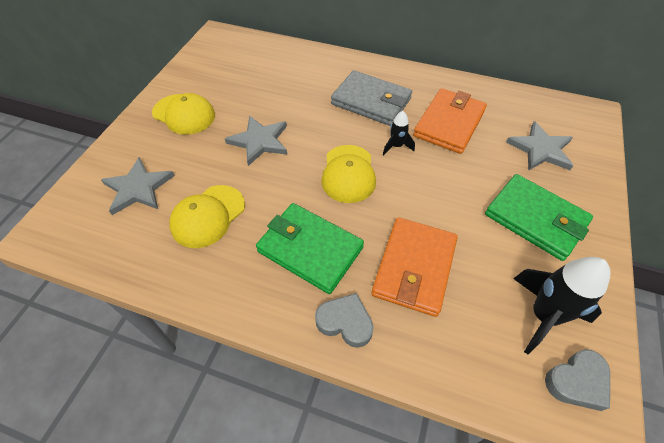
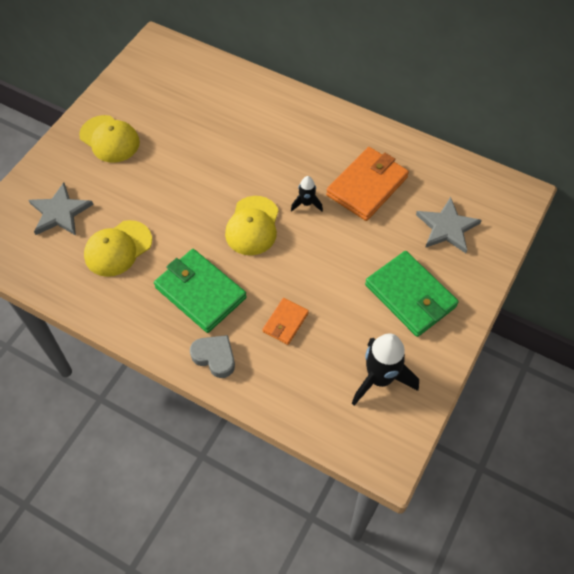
camera: 10 degrees right, 5 degrees up
grey star [225,115,287,166] -> none
grey wallet [331,70,412,126] -> none
orange wallet [372,217,458,317] -> orange wallet [263,298,309,345], size x0.53
grey heart [545,349,610,411] -> none

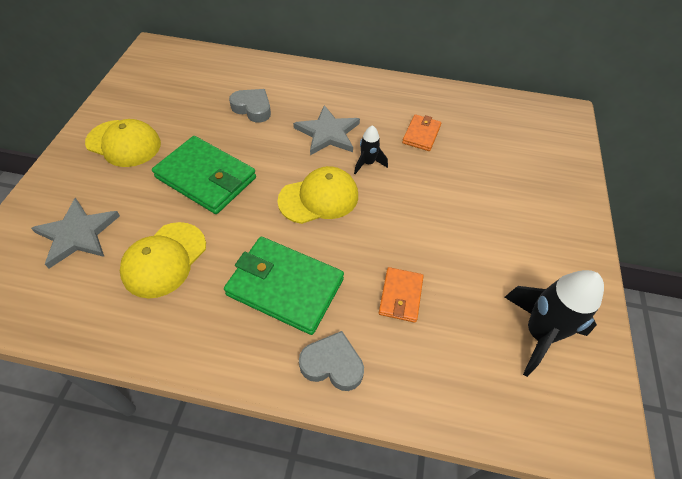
camera: 20 degrees left, 5 degrees down
yellow cap [225,196,279,255] -> yellow cap turned 105 degrees counterclockwise [277,166,358,224]
orange wallet [326,147,409,221] -> orange wallet [402,114,441,151], size x0.53
green wallet [365,251,458,337] -> green wallet moved to [152,136,256,214]
grey star [416,197,482,253] -> grey star moved to [293,105,360,155]
none -> grey heart [229,89,271,123]

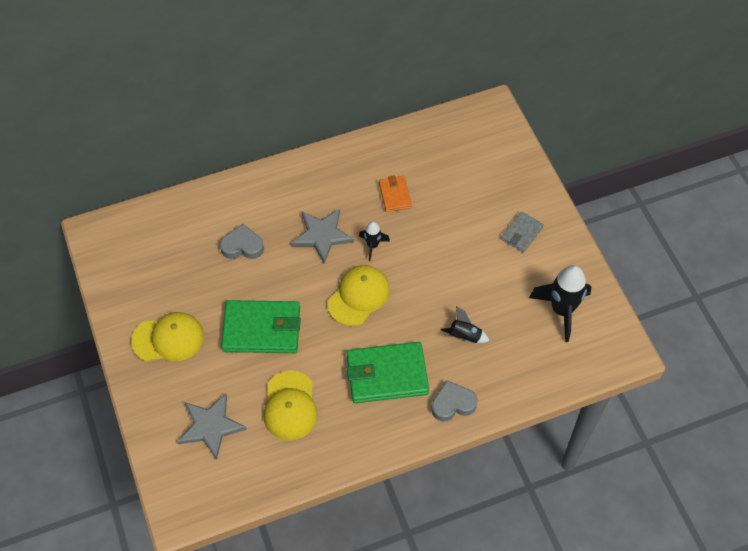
camera: 30 degrees left, 5 degrees up
orange wallet [379,267,424,323] -> black rocket [441,306,489,343]
none -> grey wallet [501,212,544,253]

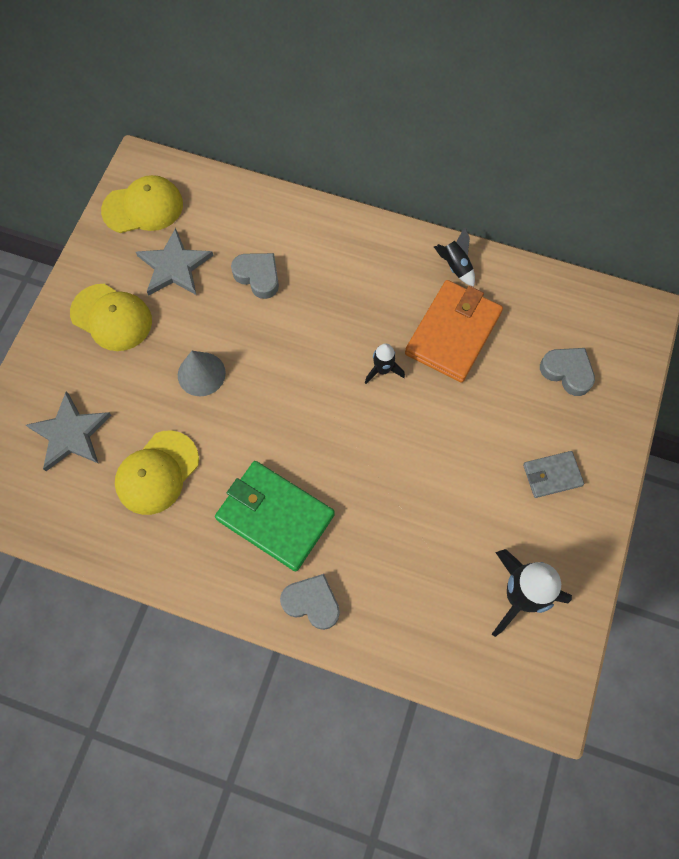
camera: 40 degrees right, 10 degrees up
green wallet [221,300,301,353] -> grey cone [178,351,226,396]
grey star [291,209,354,263] -> grey star moved to [136,228,214,296]
yellow cap [328,265,390,326] -> yellow cap moved to [101,175,183,233]
orange wallet [379,175,412,212] -> orange wallet [405,280,503,383], size x1.88
black rocket [441,306,489,343] -> black rocket moved to [434,227,475,286]
none -> grey heart [540,348,595,396]

